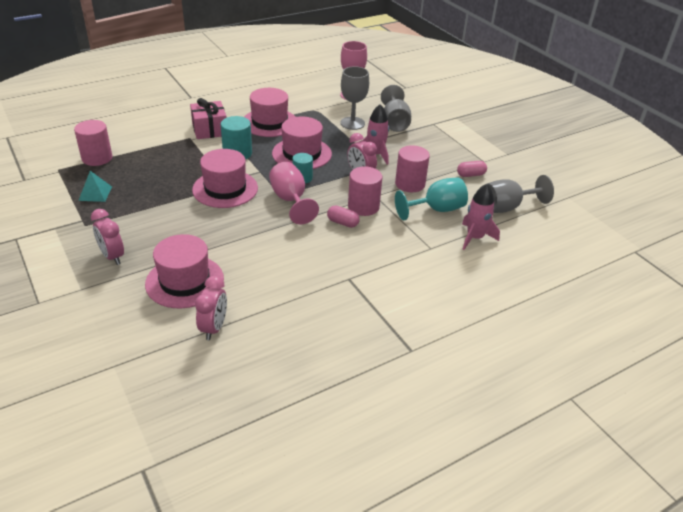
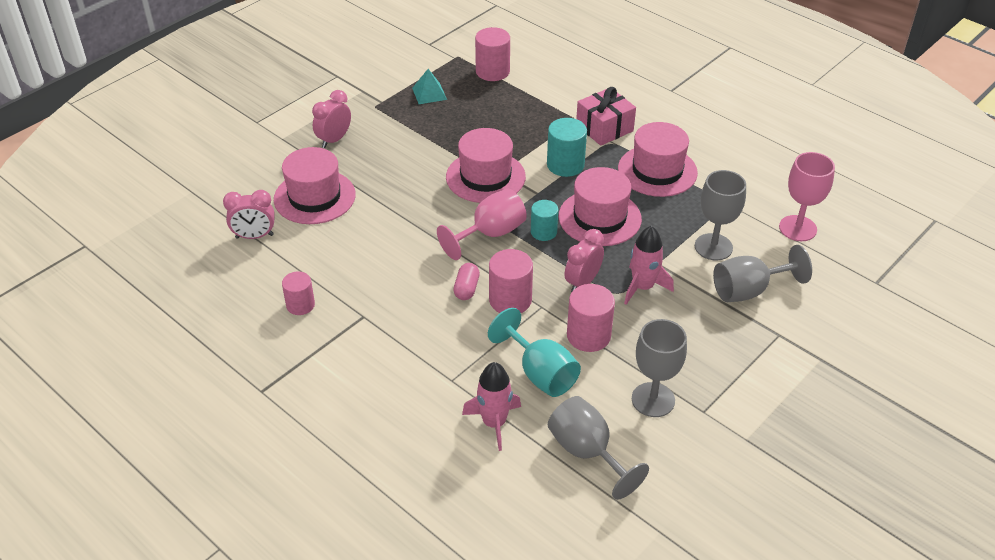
camera: 75 degrees right, 5 degrees up
pink capsule [457,161,487,177] -> grey goblet [632,319,687,417]
none -> pink cylinder [282,271,315,315]

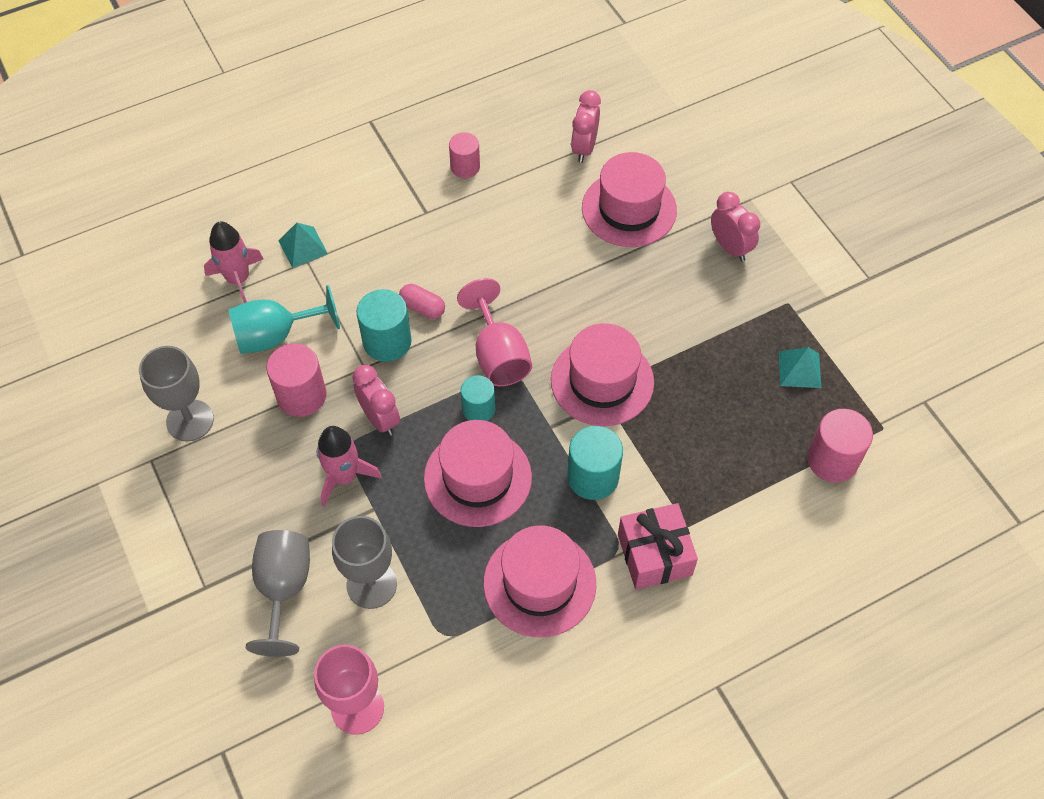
camera: 110 degrees right, 15 degrees up
pink cylinder [489,249,533,313] -> turquoise cylinder [357,289,412,362]
grey goblet [548,396,649,500] -> none
none -> turquoise pyramid [278,223,328,268]

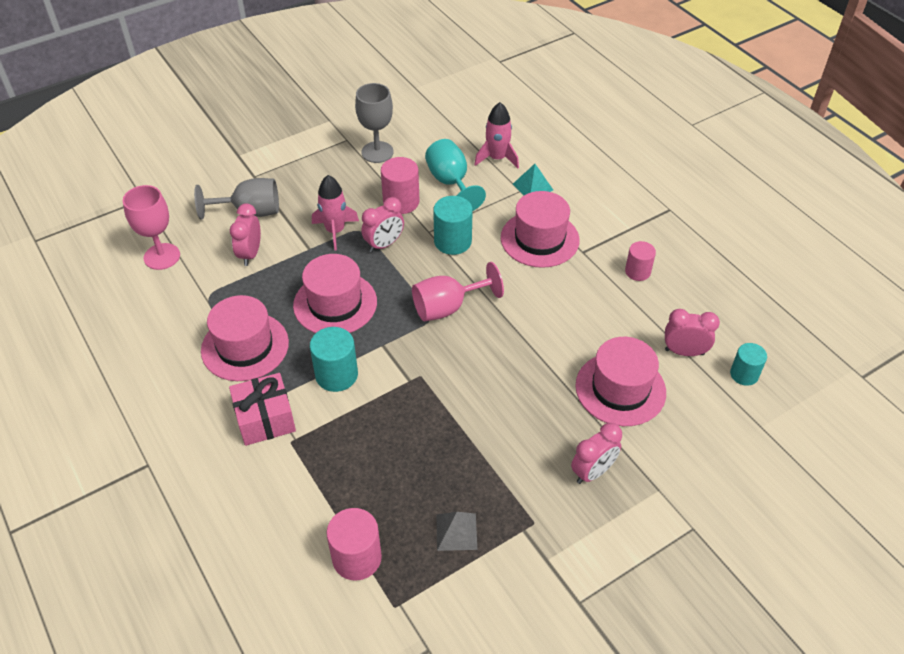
camera: 85 degrees right, 10 degrees down
grey goblet [332,516,397,609] -> pink clock [230,204,261,266]
pink capsule [399,284,445,319] -> none
turquoise cylinder [461,375,495,421] -> turquoise cylinder moved to [730,343,767,386]
pink hat [551,323,654,426] -> pink hat moved to [501,191,580,268]
turquoise pyramid [779,347,821,388] -> grey pyramid [436,512,477,551]

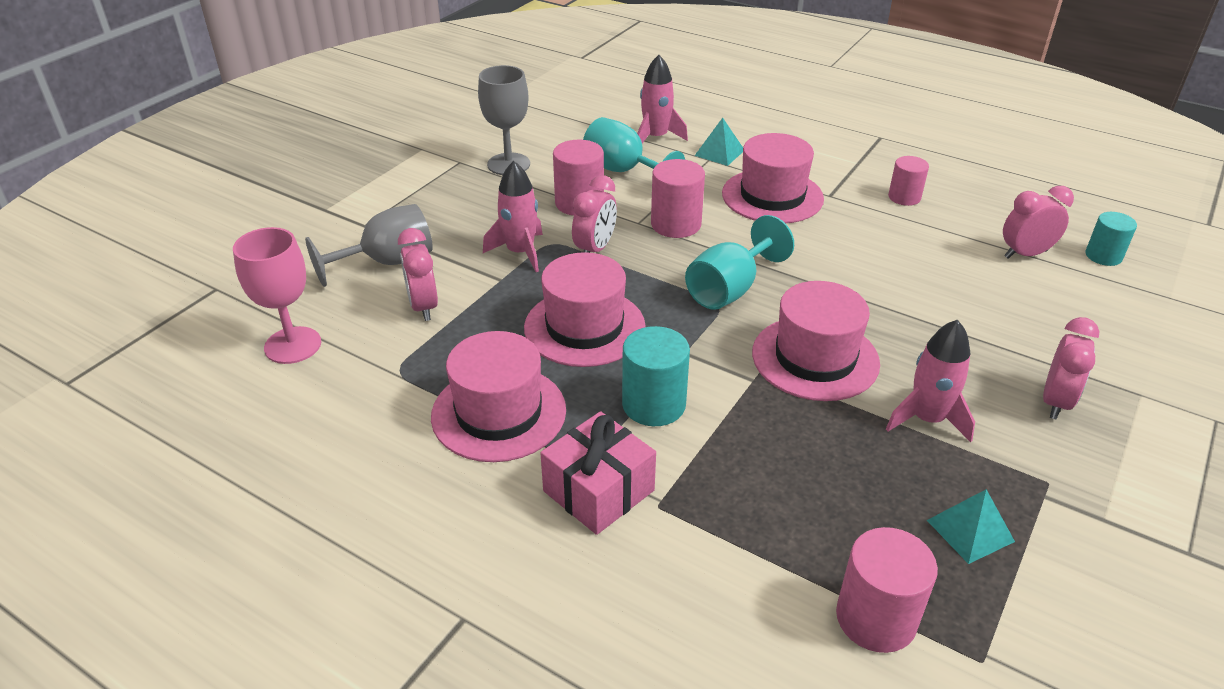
camera: 25 degrees left, 10 degrees down
pink goblet [412,262,504,321] -> turquoise goblet [685,215,794,310]
turquoise cylinder [433,196,473,255] -> pink cylinder [651,159,705,238]
grey pyramid [436,512,477,551] -> turquoise pyramid [927,489,1015,564]
pink hat [575,337,666,426] -> pink hat moved to [752,281,880,401]
none -> pink rocket [886,320,975,442]

